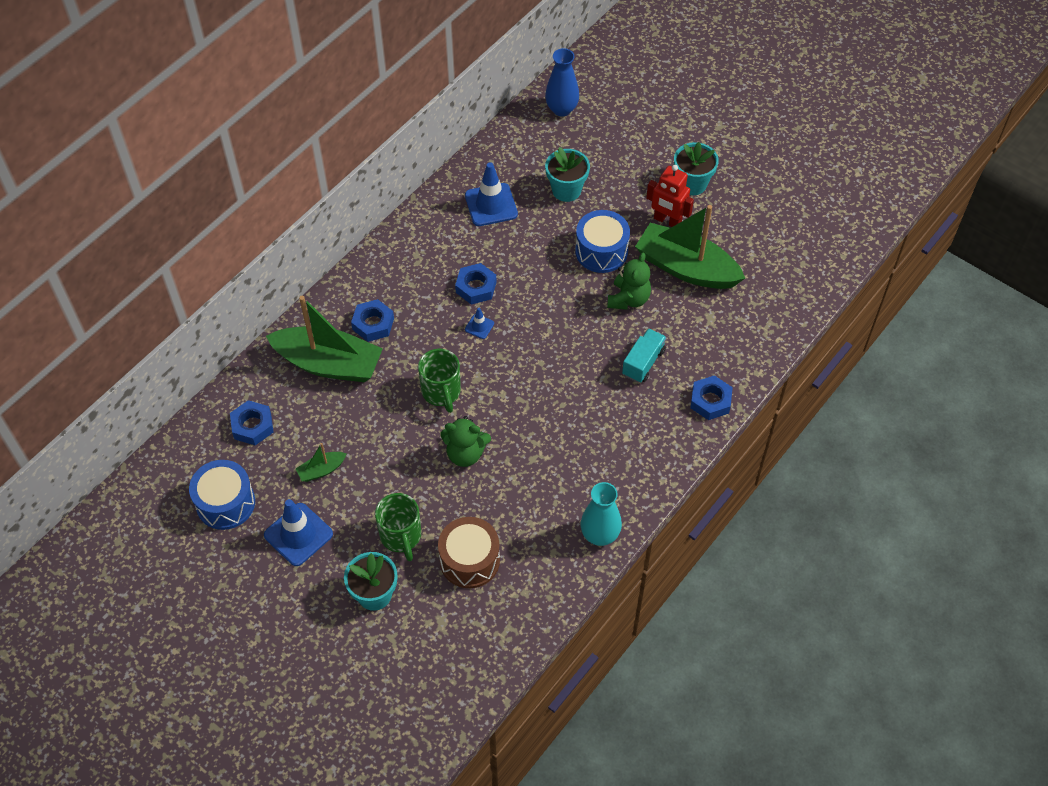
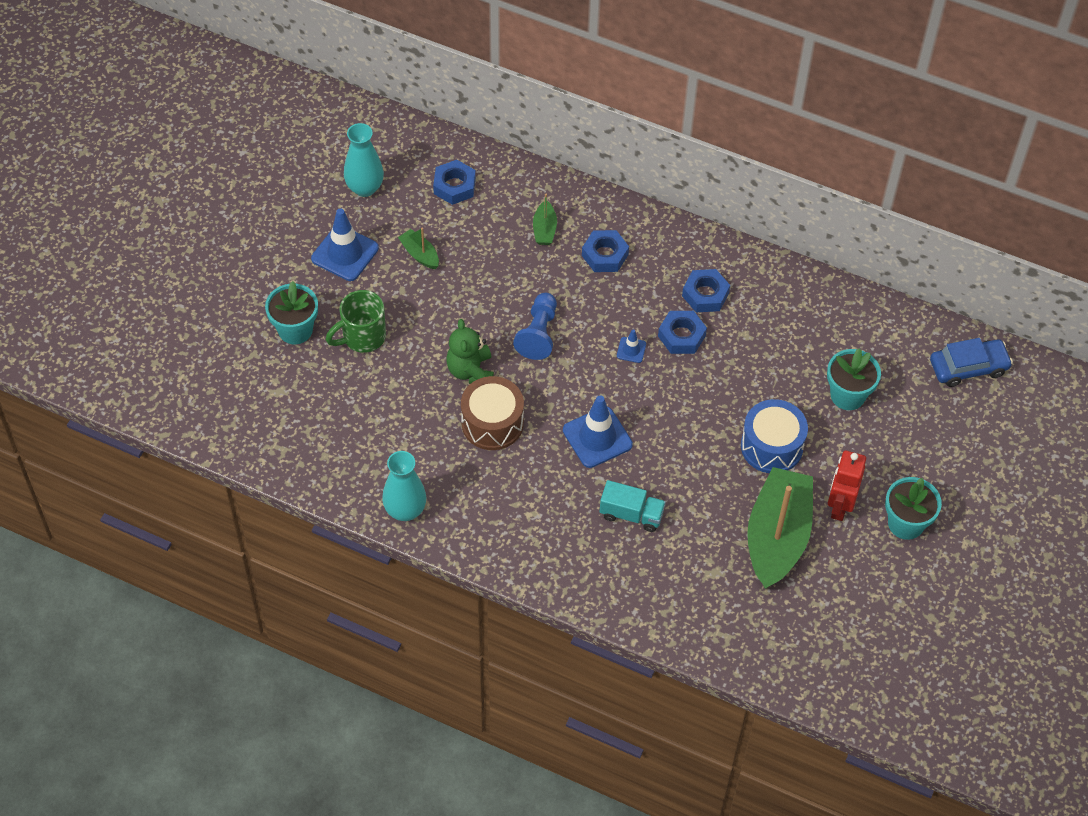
camera: 75 degrees right, 0 degrees up
blue drum [189,460,255,530] -> turquoise vase [344,123,384,197]
green boat [266,296,383,382] -> green boat [533,194,557,245], size x0.43
green mug [418,349,461,413] -> blue pawn [513,293,557,360]
brown drum [438,517,500,588] -> brown drum moved to [461,376,524,450]
blue traffic cone [465,162,518,226] -> blue traffic cone moved to [563,395,633,468]
blue vase [545,48,579,117] -> blue car [930,338,1013,387]
green teddy bear [607,253,651,310] -> none
blue nut [690,375,733,420] -> blue nut moved to [682,269,730,313]

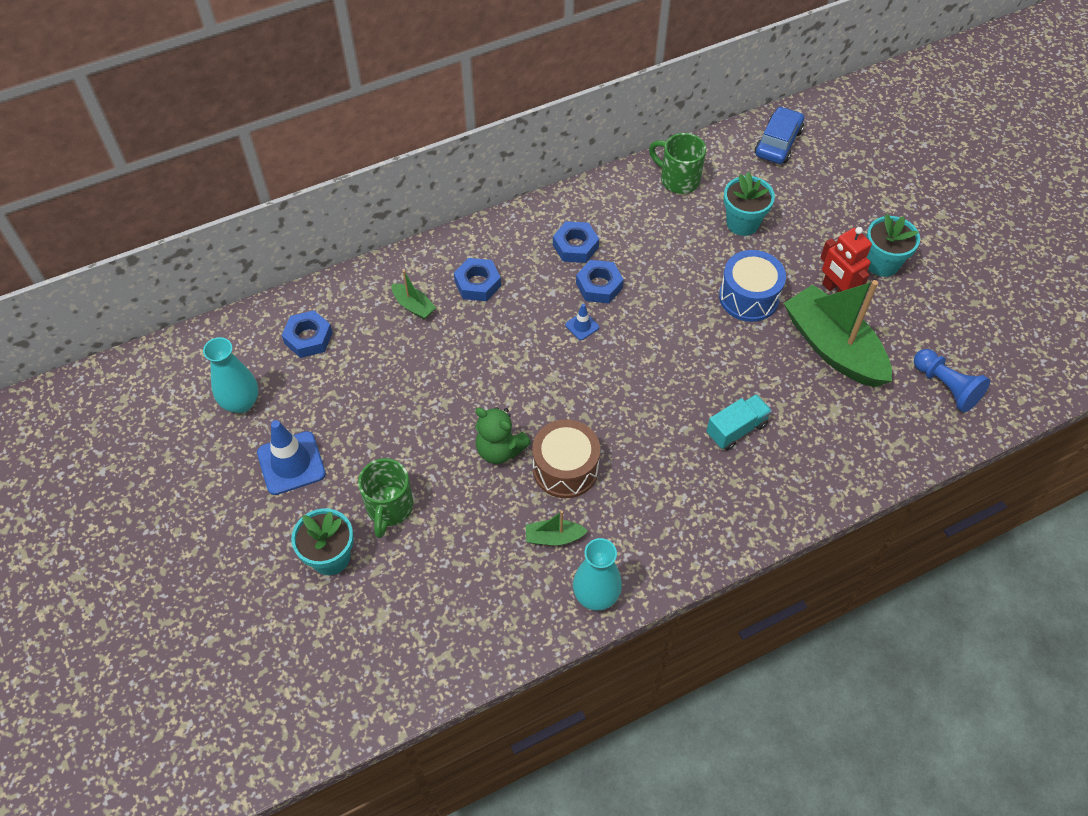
camera: 50 degrees left, 0 degrees up
green boat [398,228,439,269] -> green boat moved to [526,511,588,545]
blue pawn [513,293,557,360] -> blue pawn moved to [914,349,990,413]
blue traffic cone [563,395,633,468] -> none
none -> green mug [649,133,706,194]

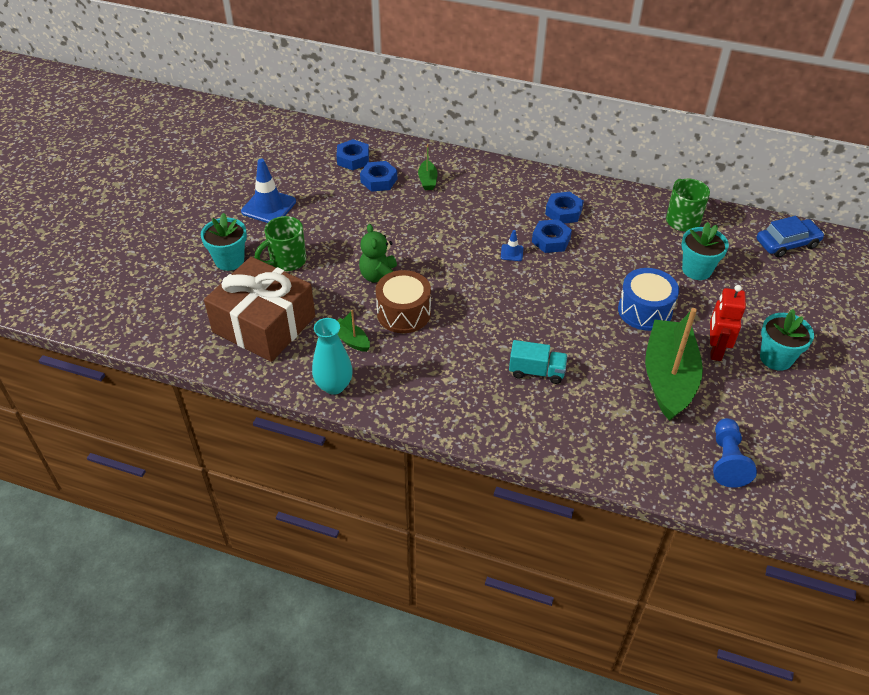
camera: 45 degrees right, 10 degrees down
turquoise vase [203,337,258,413] -> none
blue nut [454,258,501,301] -> blue nut moved to [360,161,397,192]
none -> brown gift [204,257,315,362]

